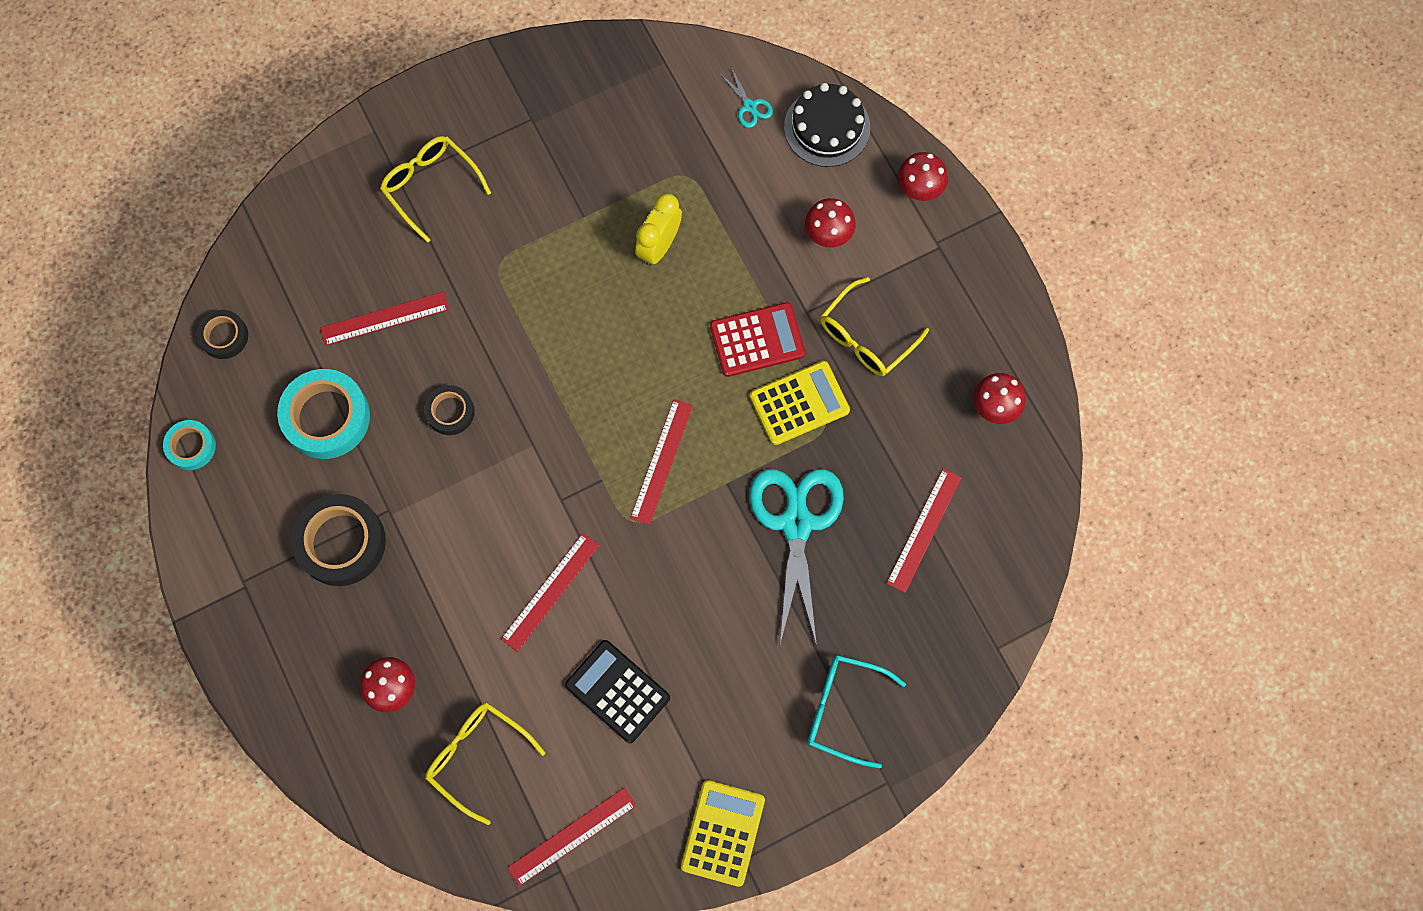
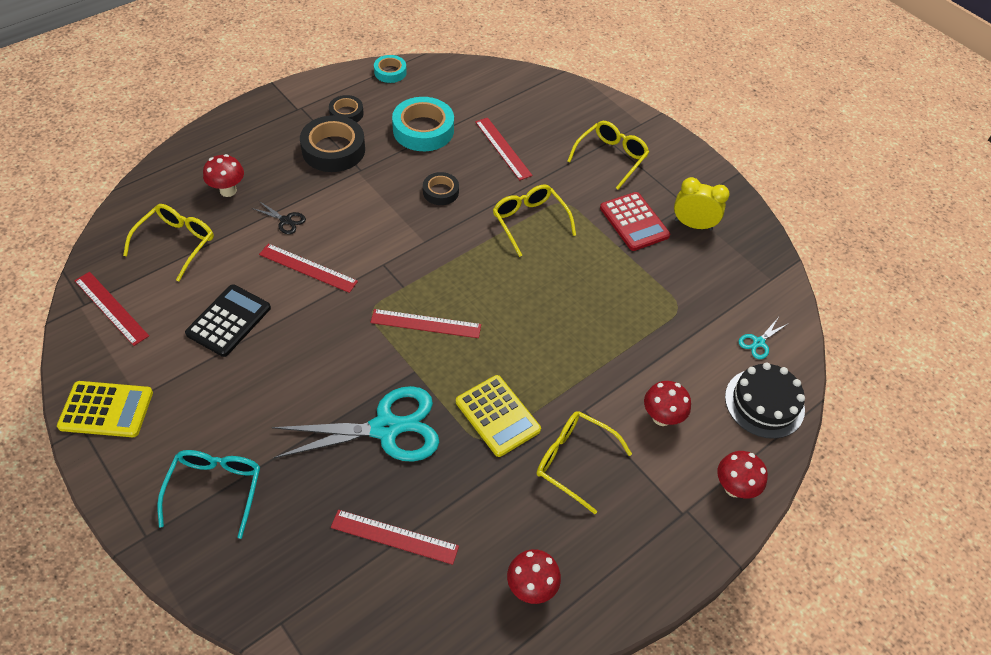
camera: 75 degrees right, 20 degrees down
black tape [197,310,248,359] -> black tape moved to [329,95,364,122]
yellow clock [635,193,682,266] -> yellow clock moved to [674,177,730,230]
red calculator [710,302,805,377] -> red calculator moved to [600,192,670,251]
none -> black scissors [252,201,306,234]
none -> yellow glasses [493,185,576,257]

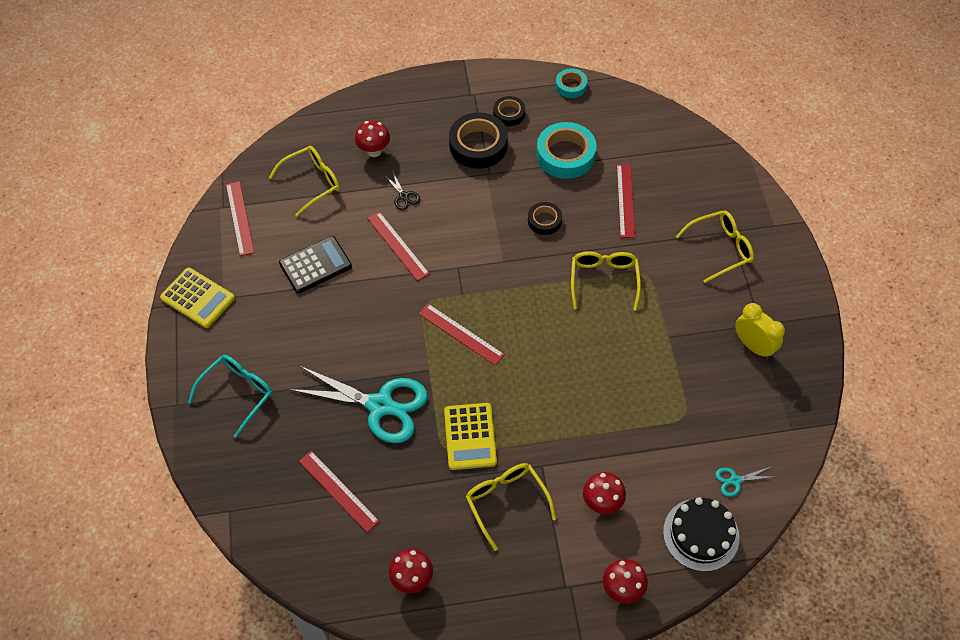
camera: 35 degrees right, 5 degrees up
red calculator [600,192,670,251] -> none

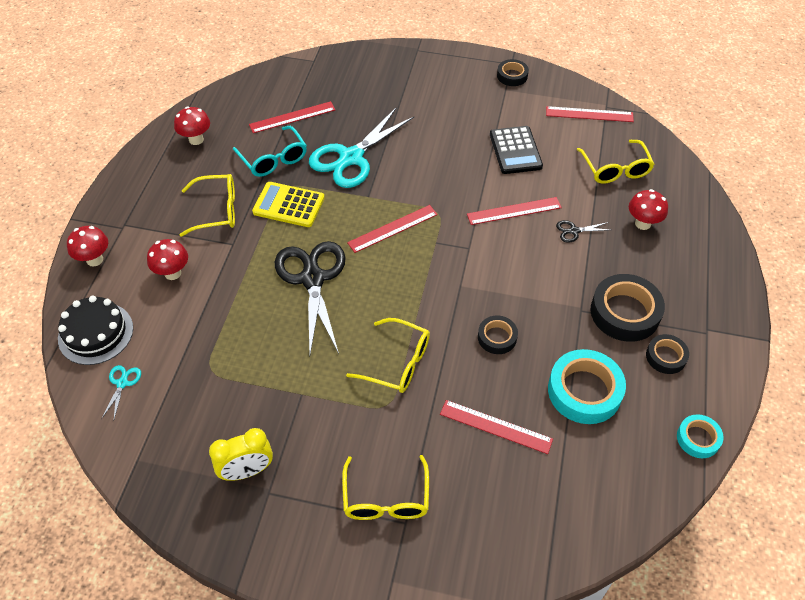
camera: 110 degrees right, 5 degrees down
yellow calculator [160,268,235,328] -> black tape [497,59,529,86]
turquoise glasses [188,355,273,438] -> turquoise glasses moved to [233,126,307,177]
none -> black scissors [275,241,346,354]

